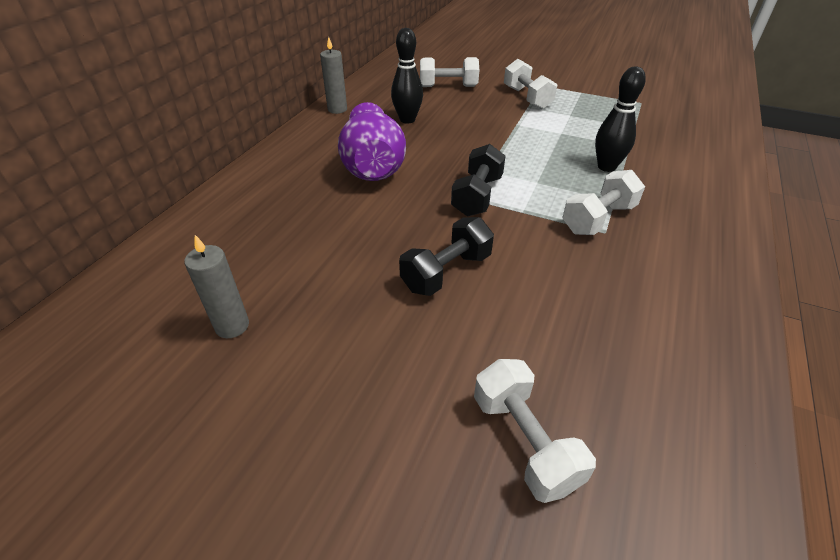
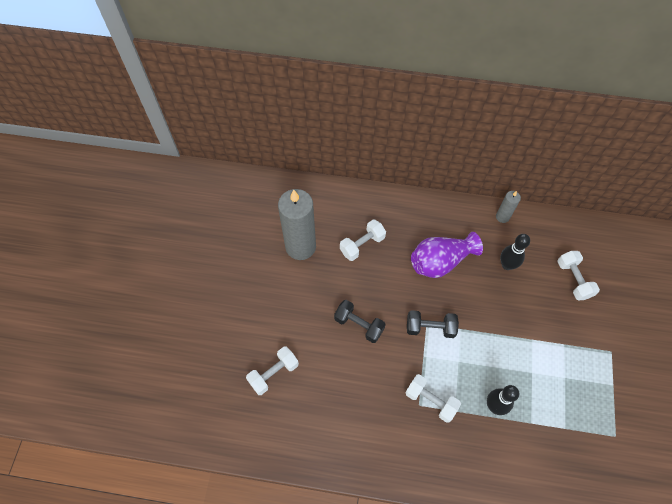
camera: 75 degrees right, 20 degrees up
grey candle [184,235,249,338] -> grey candle [278,189,316,260], size x2.13
white dumbbell [504,59,557,109] -> white dumbbell moved to [340,219,386,261]

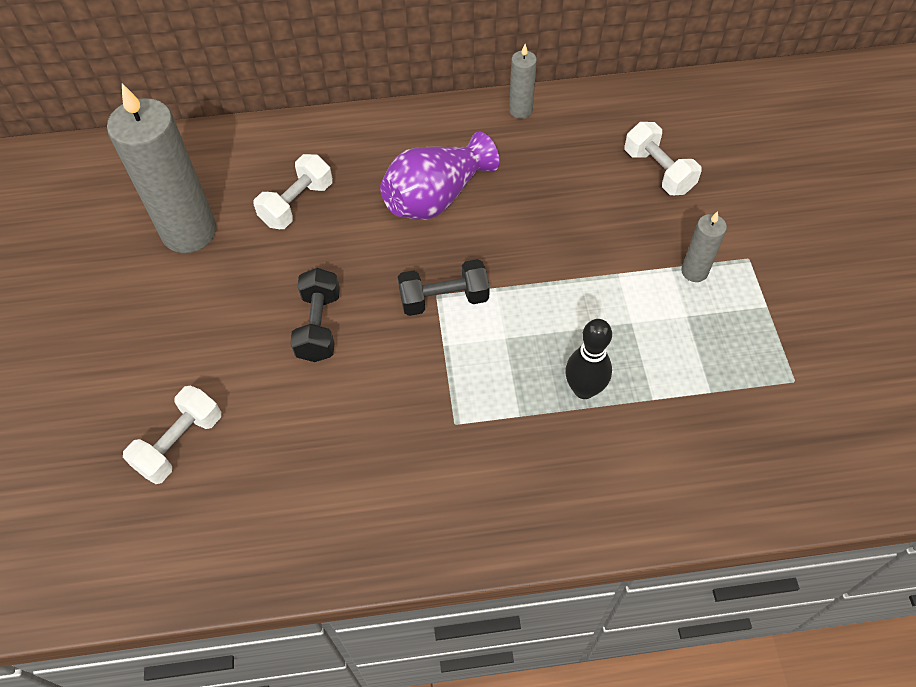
camera: 15 degrees left, 5 degrees down
black dumbbell [334,300,386,343] -> black dumbbell turned 75 degrees clockwise [290,268,340,362]
white dumbbell [405,374,461,423] -> none
black bowling pin [500,234,530,270] -> none
none -> grey candle [681,211,727,282]

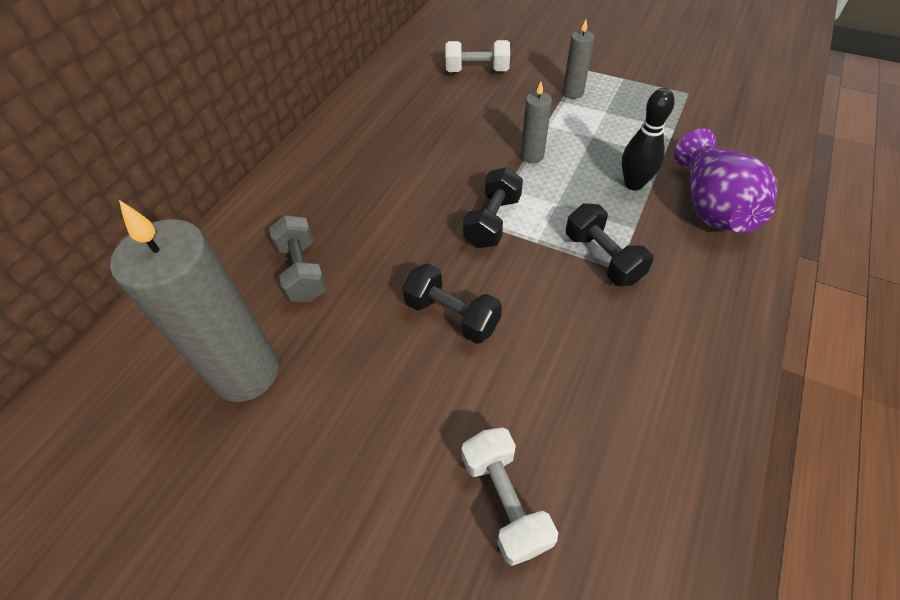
camera: 55 degrees left, 5 degrees down
white dumbbell [253,154,333,229] -> grey dumbbell [269,215,327,302]
purple vase [380,132,499,220] -> purple vase moved to [674,128,777,233]
grey candle [509,44,537,119] -> grey candle moved to [521,82,552,163]
none -> black dumbbell [566,203,653,286]

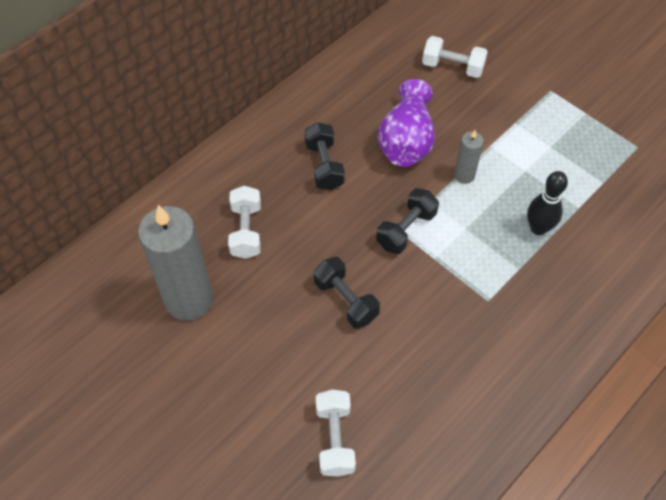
camera: 15 degrees right, 5 degrees up
grey dumbbell [269,215,327,302] -> white dumbbell [228,186,261,259]
grey candle [563,19,595,99] -> none
black dumbbell [566,203,653,286] -> black dumbbell moved to [304,122,345,190]
purple vase [674,128,777,233] -> purple vase moved to [378,79,435,167]

